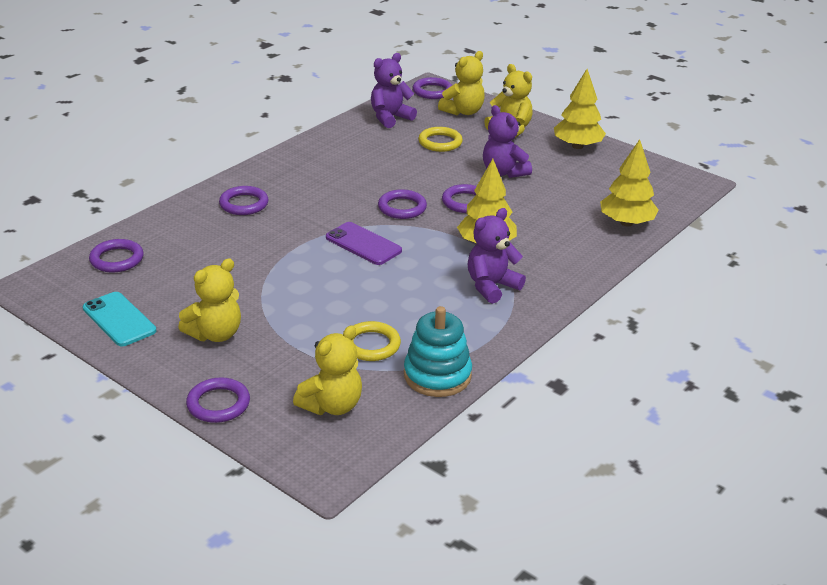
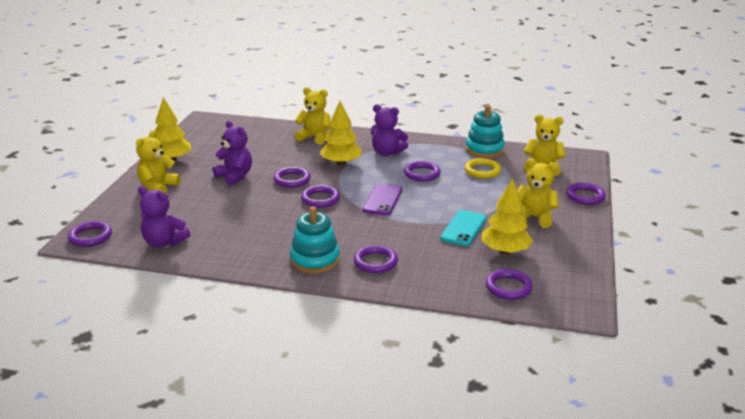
camera: 115 degrees left, 5 degrees down
turquoise phone [83,292,156,346] -> turquoise phone moved to [440,210,486,246]
yellow ring [418,127,463,152] -> none
yellow teddy bear [438,51,485,115] -> yellow teddy bear moved to [295,87,330,145]
purple teddy bear [483,105,532,178] -> purple teddy bear turned 75 degrees counterclockwise [213,121,252,186]
yellow tree [600,139,659,226] -> yellow tree moved to [482,178,533,254]
none -> turquoise stacking toy [290,206,340,274]
none -> purple ring [404,161,441,182]

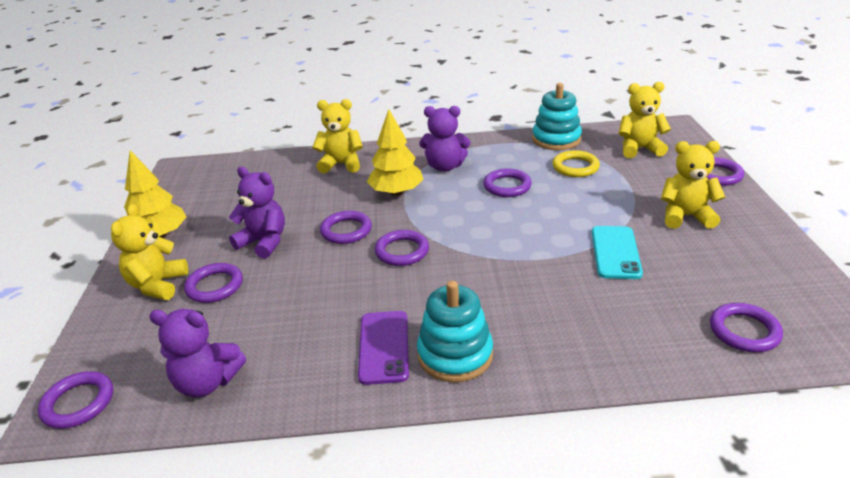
camera: 15 degrees left, 5 degrees up
purple ring [354,245,398,273] -> purple ring moved to [184,263,243,303]
purple phone [362,183,402,216] -> purple phone moved to [358,311,409,385]
yellow tree [482,178,533,254] -> none

